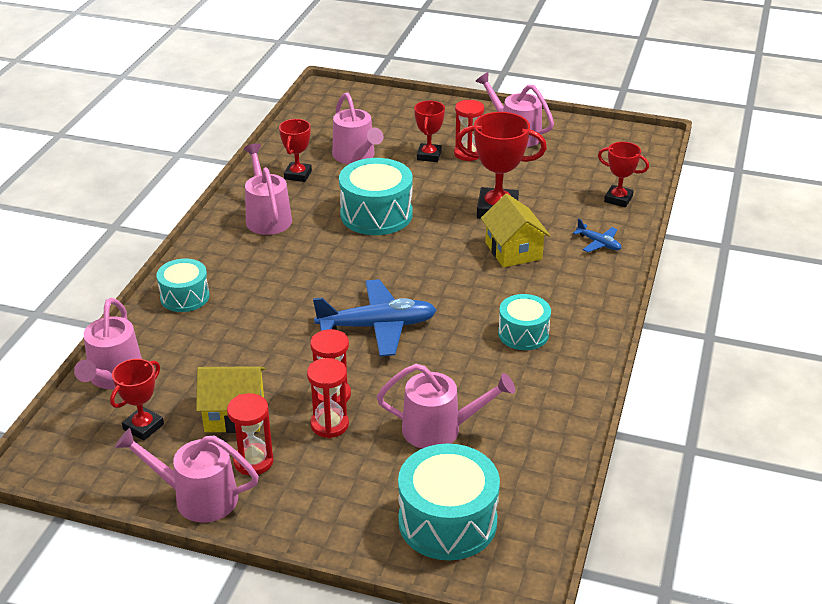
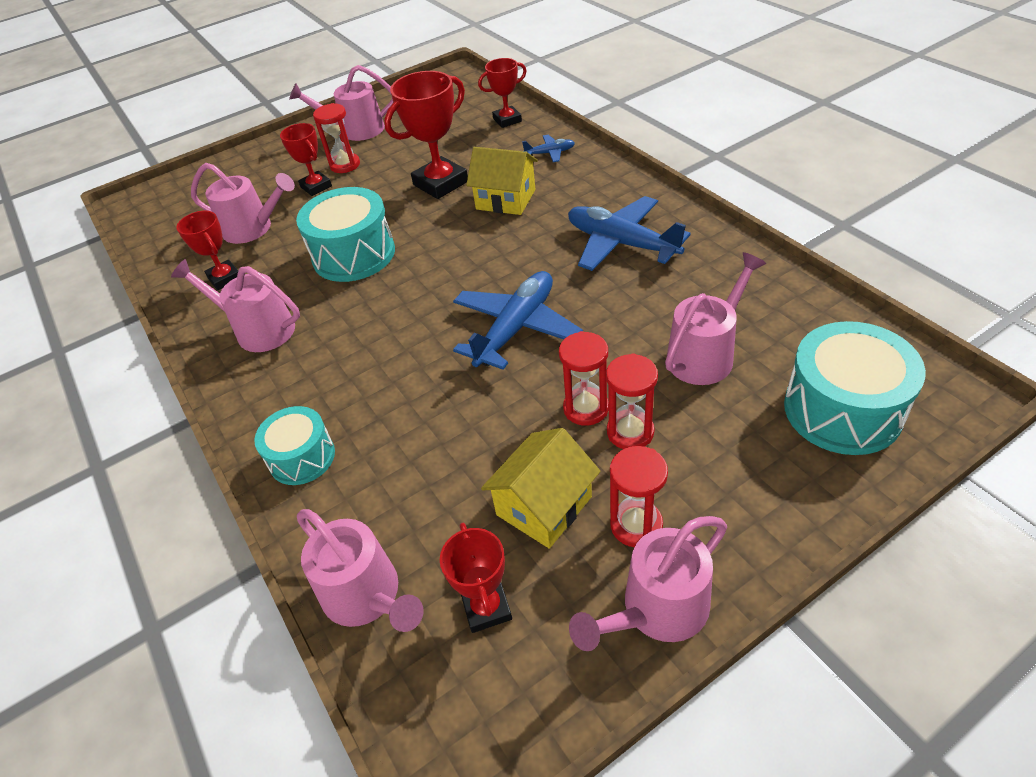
camera: 45 degrees left, 10 degrees up
turquoise drum [498,294,551,350] -> blue plane [568,196,691,271]

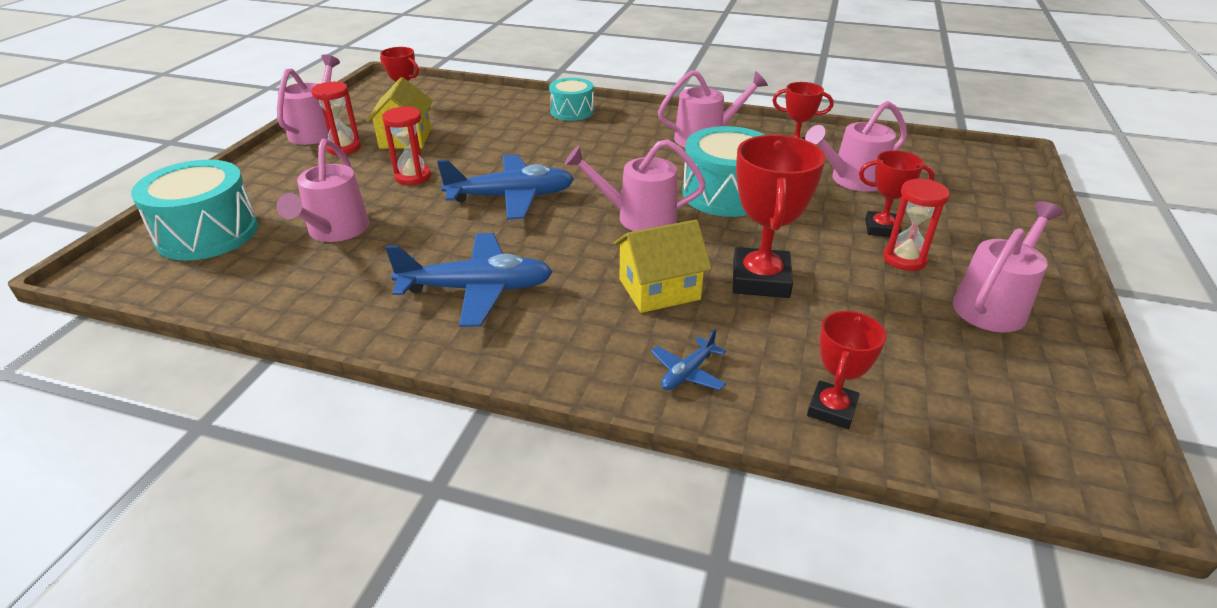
camera: 135 degrees right, 10 degrees down
pink watering can [297,509,423,632] -> pink watering can moved to [565,139,706,231]
blue plane [453,271,583,370] -> blue plane turned 90 degrees counterclockwise [437,155,574,220]
red hourglass [606,353,658,449] -> none

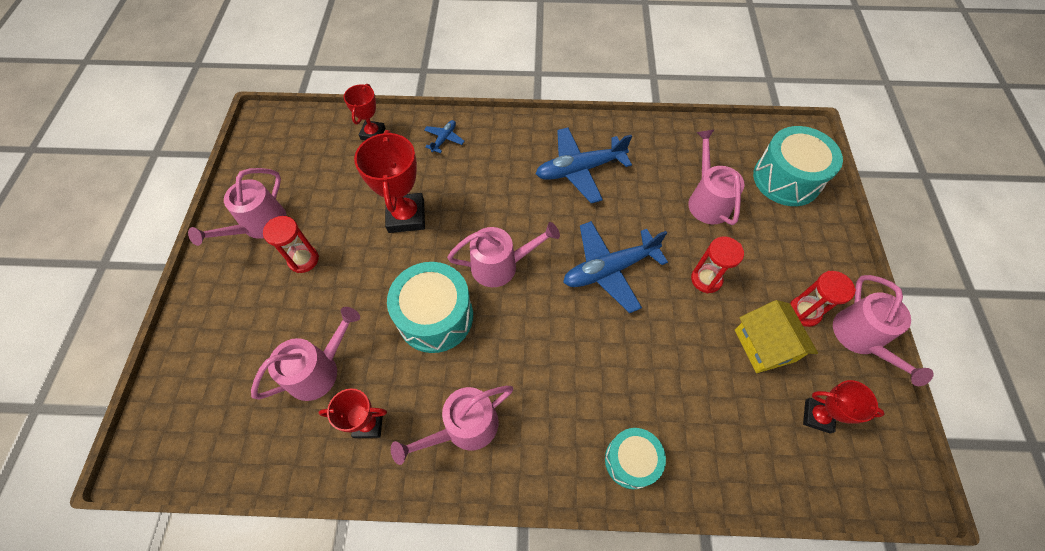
camera: 165 degrees right, 25 degrees up
yellow house [614,220,712,313] -> none
red trophy [859,150,935,237] -> none

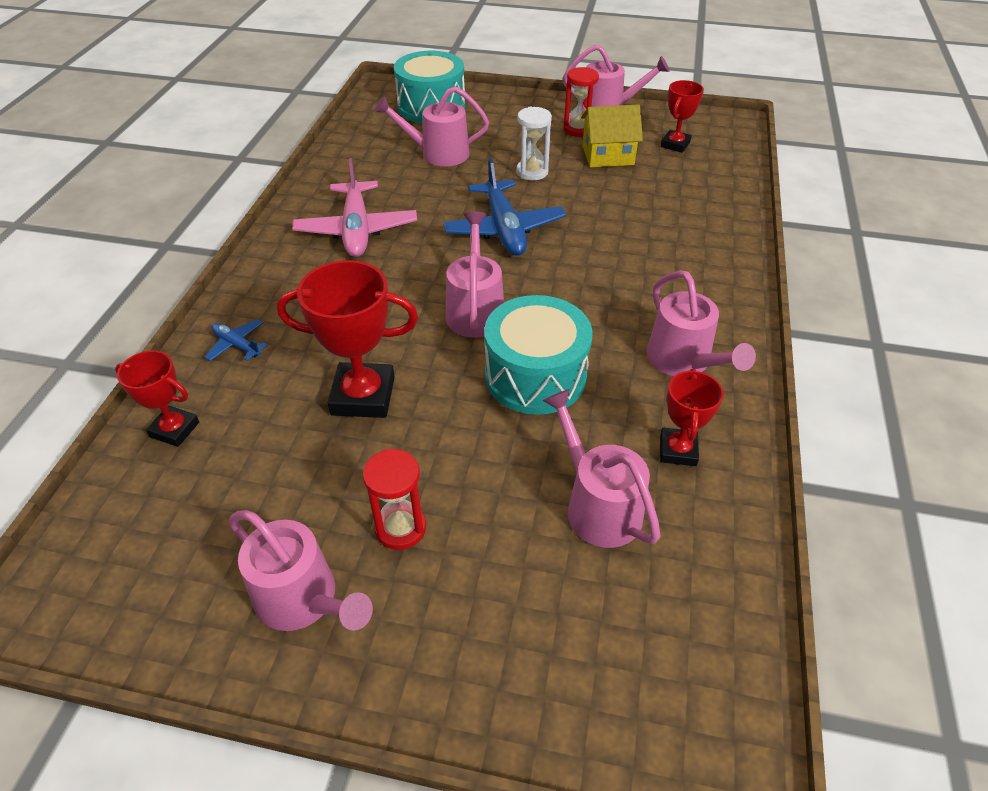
camera: 80 degrees left, 15 degrees down
blue plane [536,127,632,203] -> pink plane [292,158,417,257]
turquoise drum [605,428,666,489] -> none
red hourglass [691,236,744,294] -> white hourglass [516,107,552,180]

